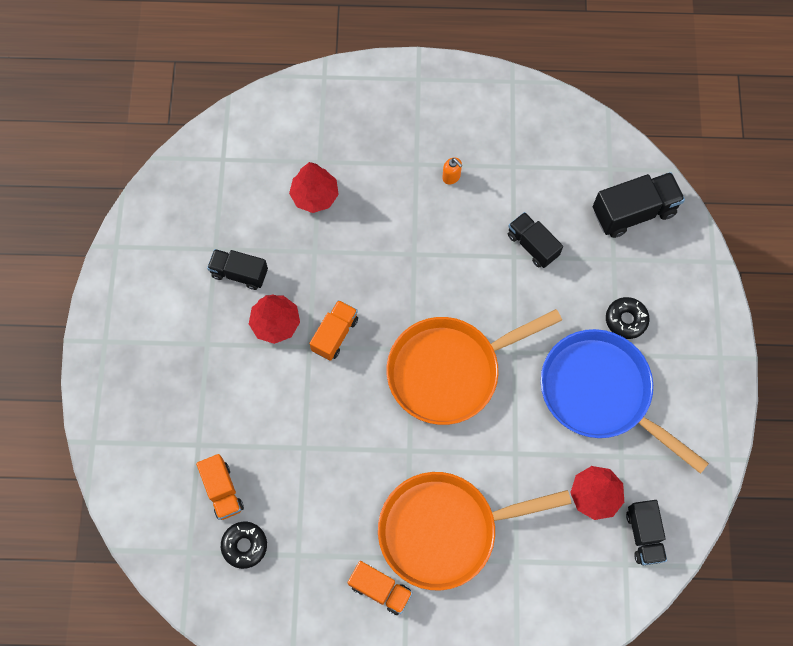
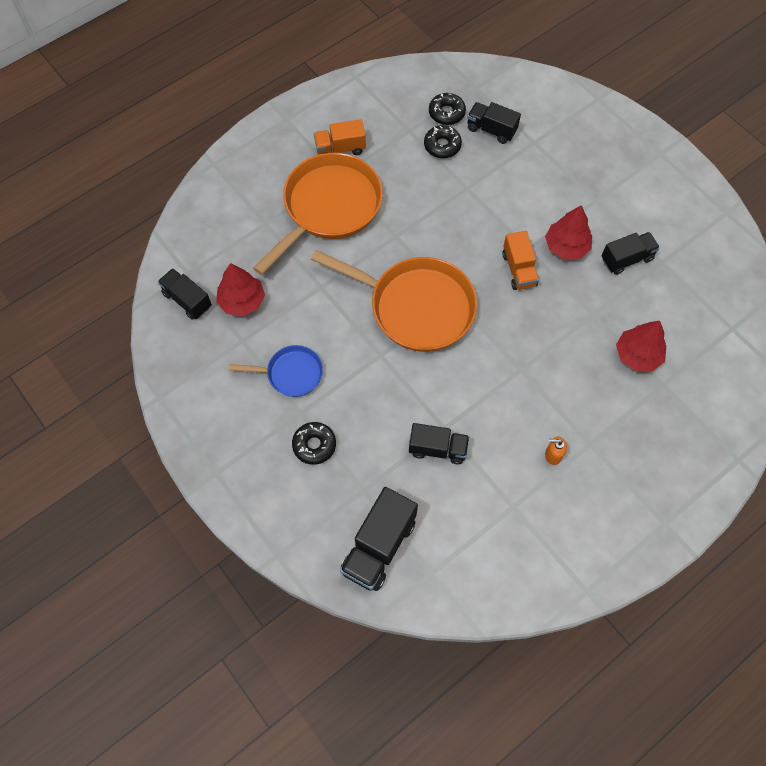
camera: 140 degrees right, 5 degrees down
orange truck [196,454,244,520] -> black truck [467,102,521,144]
orange pan [387,309,562,425] -> orange pan turned 90 degrees clockwise [311,250,477,352]
blue pan [541,329,709,474] -> blue pan [229,345,323,397], size x0.52
none -> black donut [424,125,462,158]

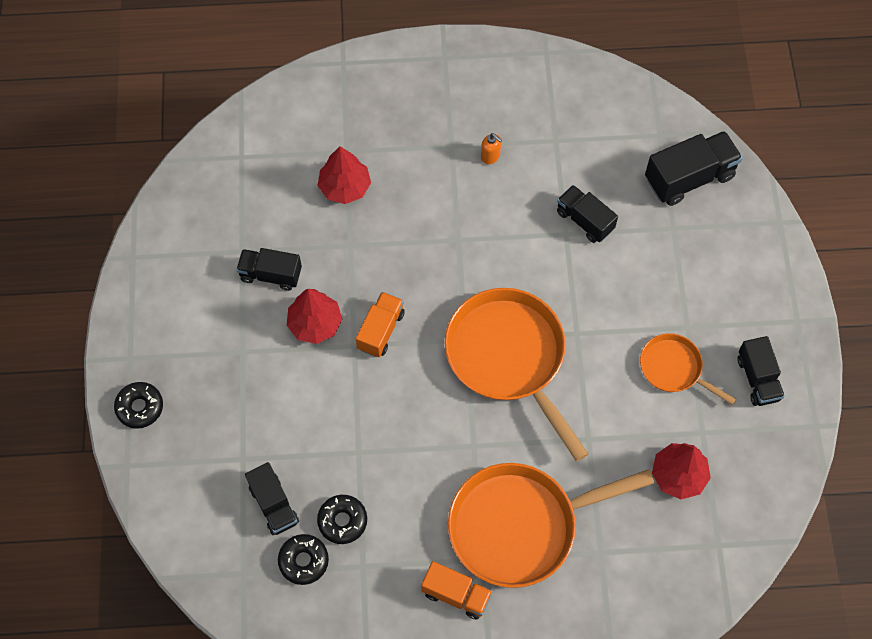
camera: 145 degrees left, 0 degrees up
black truck [158,268,212,320] -> black truck moved to [738,336,785,406]
blue pan [229,345,323,397] -> orange pan [640,333,737,405]
black donut [292,422,336,465] -> black donut moved to [114,382,163,429]

